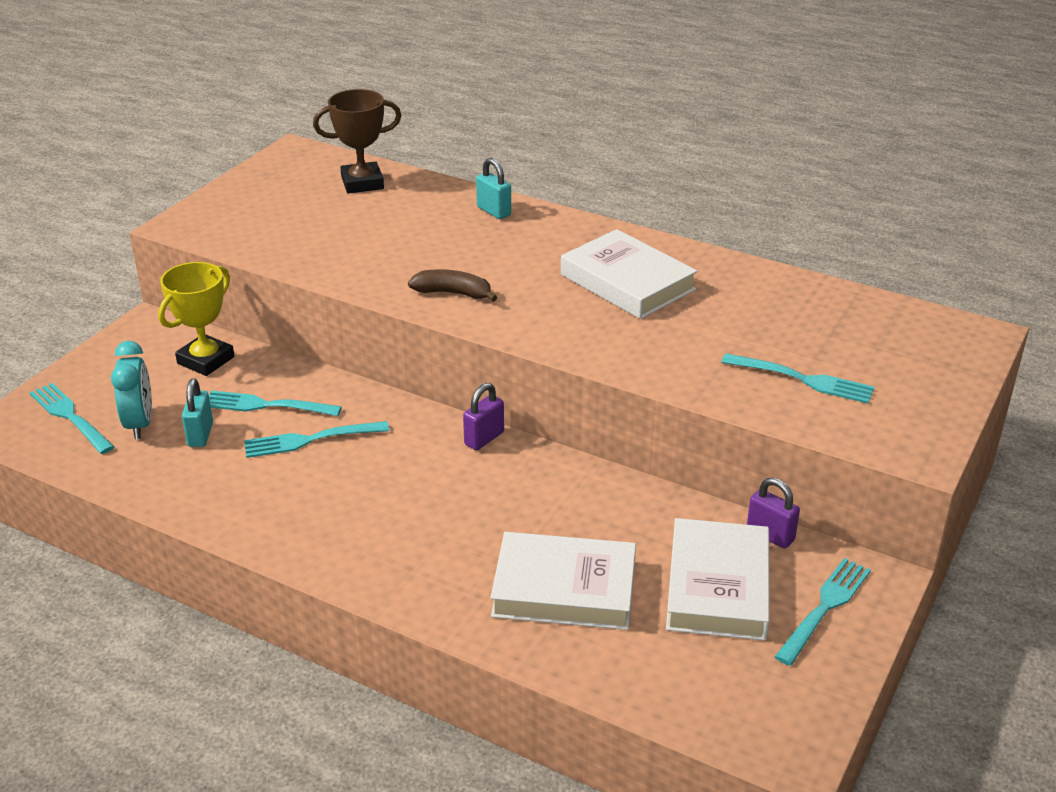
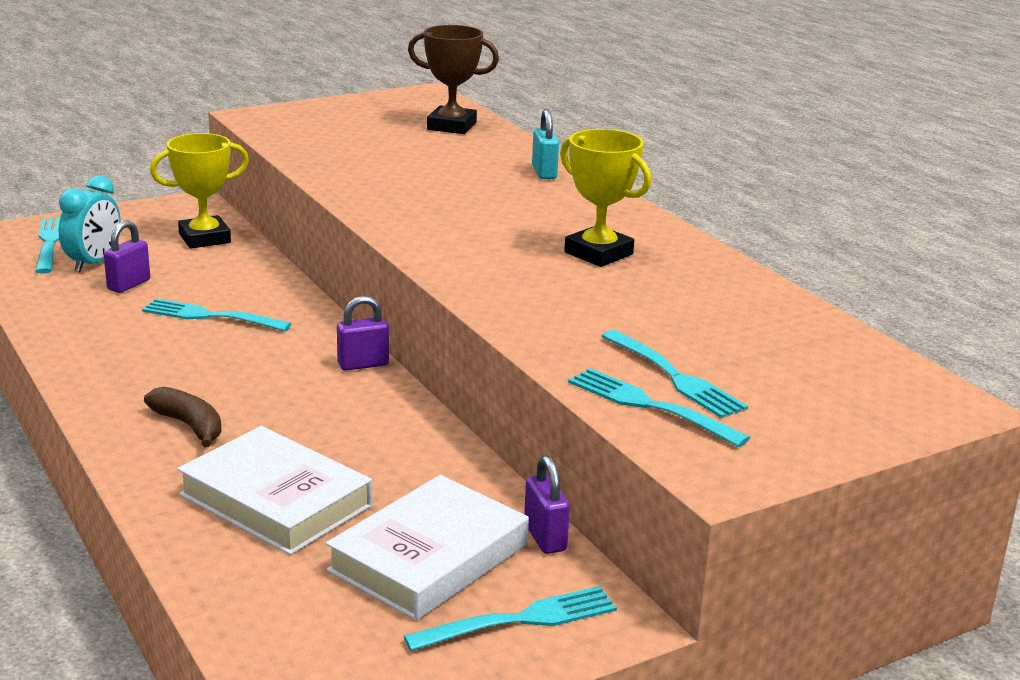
camera: 30 degrees right, 10 degrees down
turquoise padlock [182,378,213,447] -> purple padlock [104,220,150,293]
turquoise fork [209,390,342,416] -> turquoise fork moved to [568,368,750,447]
brown banana [408,269,497,302] -> brown banana moved to [144,387,222,447]
white book [561,229,698,319] -> yellow trophy [560,129,651,267]

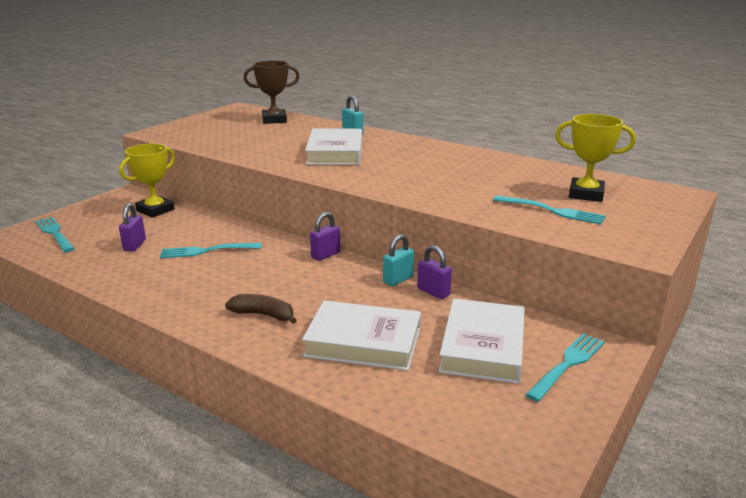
camera: 25 degrees left, 0 degrees up
turquoise clock [59,175,121,272] -> none
purple padlock [524,455,570,554] -> purple padlock moved to [417,245,452,299]
yellow trophy [560,129,651,267] -> yellow trophy moved to [555,114,636,202]
turquoise fork [568,368,750,447] -> none
none -> white book [305,129,362,165]
none -> turquoise padlock [383,234,414,287]

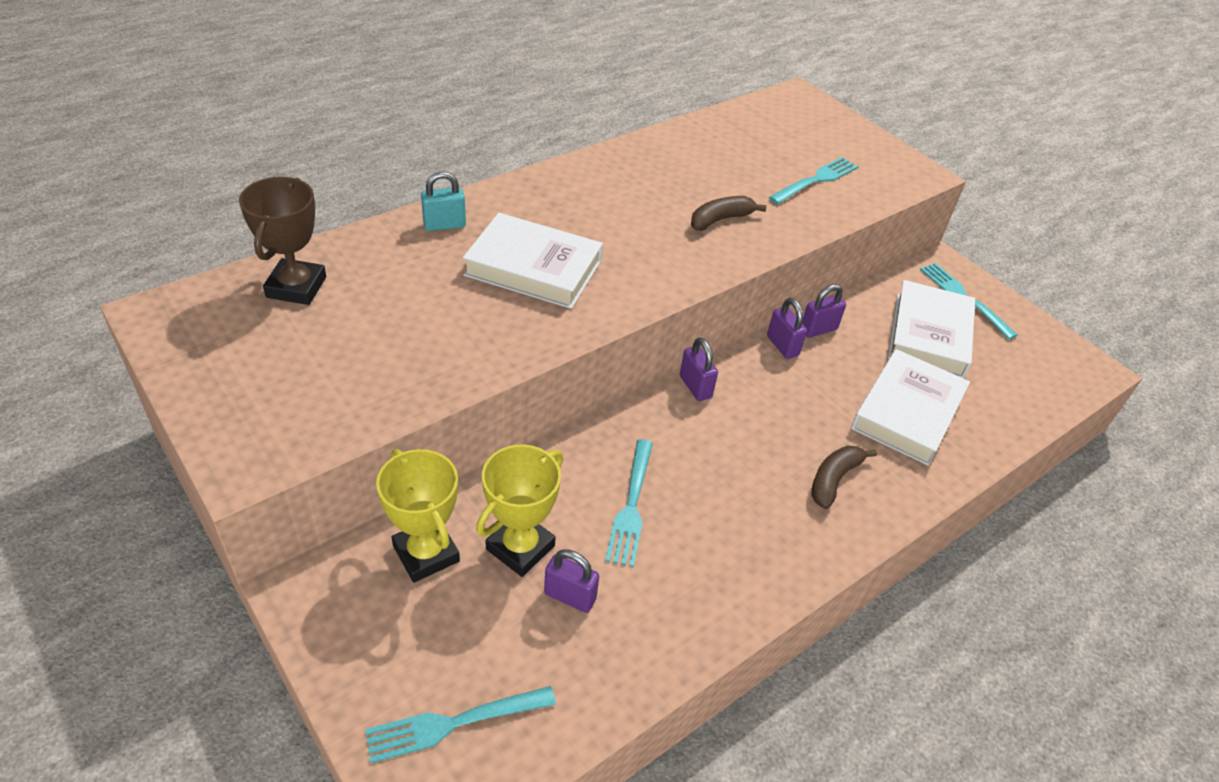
camera: 75 degrees left, 20 degrees up
turquoise padlock [383,234,414,287] -> purple padlock [767,298,807,359]
white book [439,298,525,384] -> white book turned 75 degrees clockwise [888,280,975,378]
yellow trophy [555,114,636,202] -> yellow trophy moved to [476,444,563,577]
none -> brown banana [691,196,767,231]

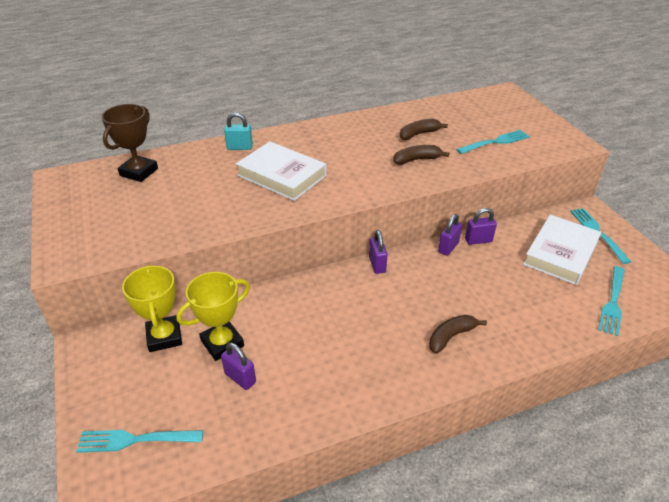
camera: 20 degrees right, 5 degrees down
turquoise fork [605,439,653,567] -> turquoise fork moved to [598,266,624,336]
purple padlock [767,298,807,359] -> purple padlock turned 45 degrees clockwise [438,214,462,256]
white book [851,349,970,466] -> none
none -> brown banana [400,119,448,140]

